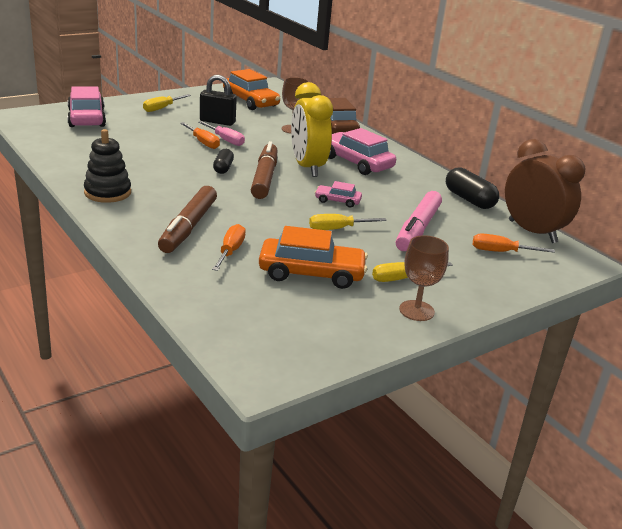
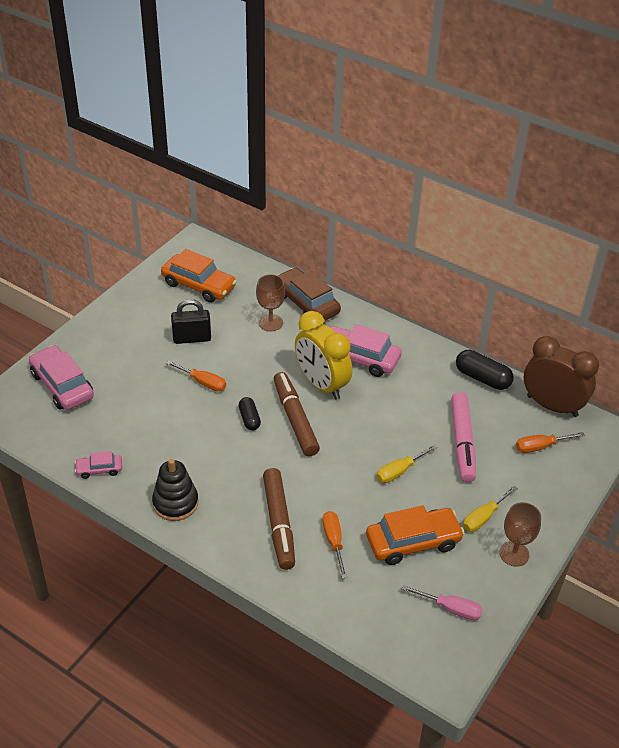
camera: 20 degrees left, 15 degrees up
yellow screwdriver [143,94,191,112] -> none
pink screwdriver [198,121,245,146] -> pink screwdriver moved to [402,585,482,620]
pink car [315,181,362,208] -> pink car moved to [75,451,122,479]

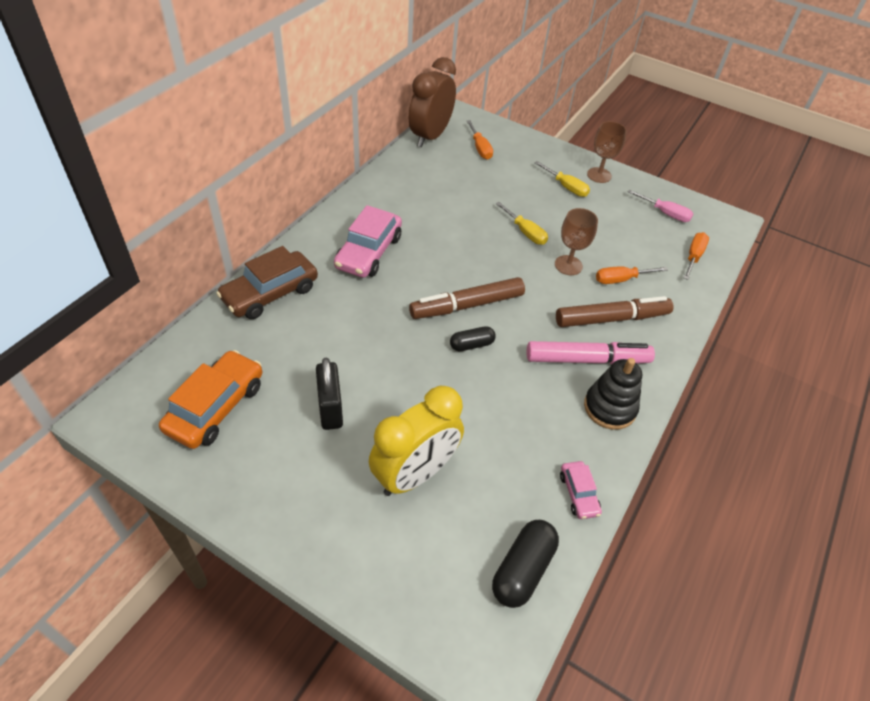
camera: 95 degrees left, 5 degrees up
pink car [29,345,94,410] -> none
orange screwdriver [166,360,226,391] -> orange screwdriver moved to [684,232,709,280]
brown goblet [256,274,285,331] -> brown goblet moved to [555,208,598,275]
yellow clock [295,311,352,400] -> yellow clock moved to [369,386,464,496]
orange car [366,505,464,565] -> none
pink screwdriver [402,585,482,620] -> pink screwdriver turned 105 degrees clockwise [628,190,693,222]
pink marker [451,392,476,482] -> pink marker moved to [527,341,655,364]
black capsule [456,350,513,390] -> black capsule moved to [492,520,559,608]

